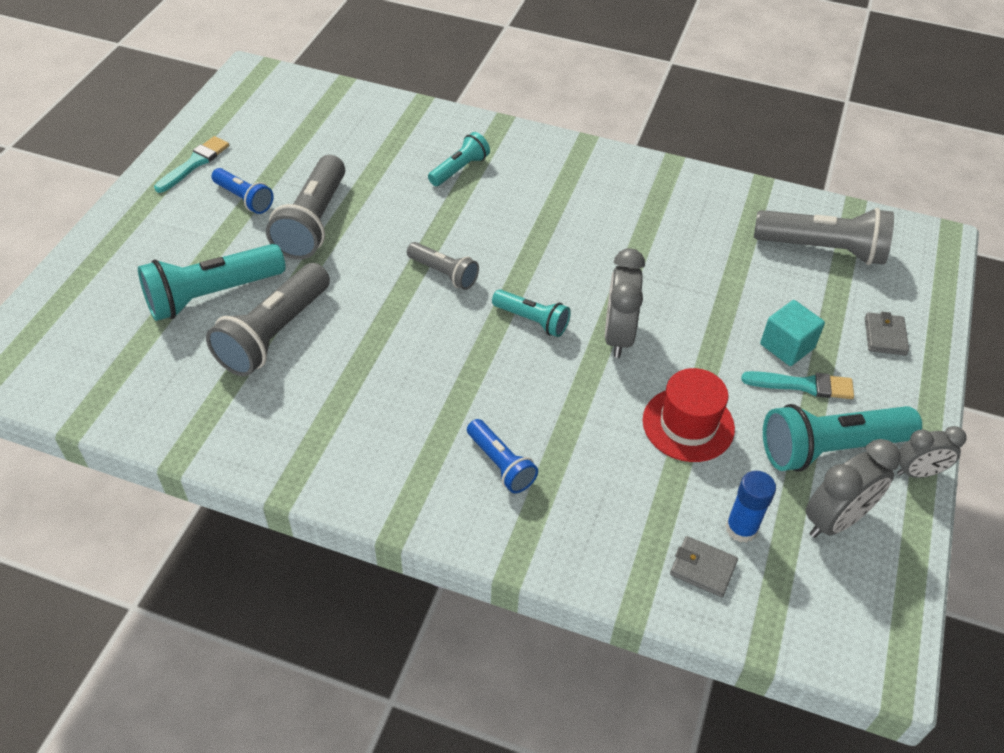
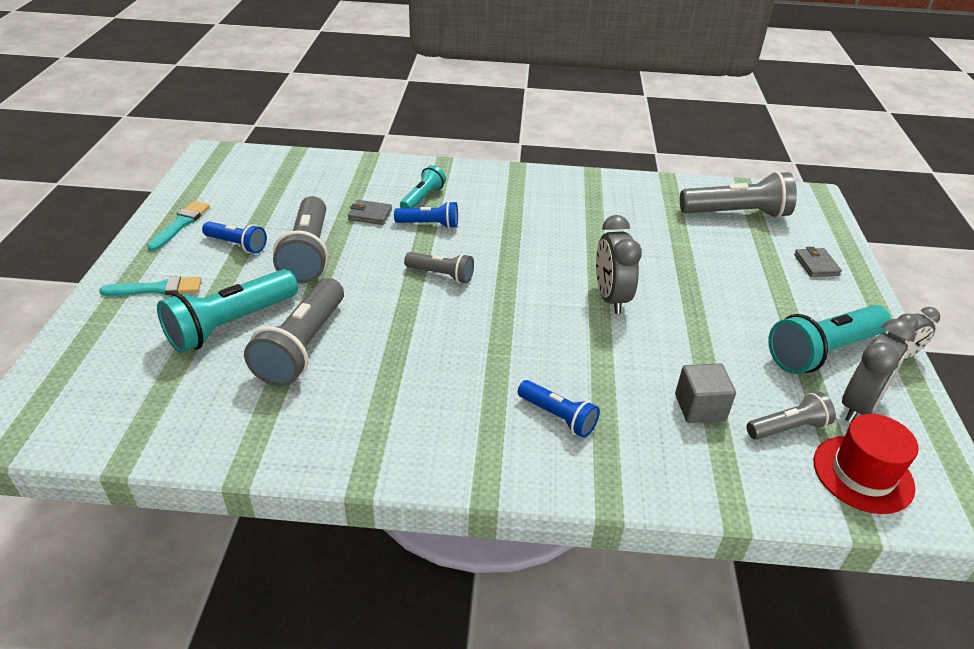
camera: 15 degrees left, 10 degrees down
turquoise flashlight [492,289,571,337] -> none
red hat [643,368,735,462] -> red hat moved to [814,414,919,514]
grey wallet [670,536,738,597] -> grey wallet moved to [348,200,392,225]
blue glue stick [725,471,776,543] -> grey flashlight [747,392,836,440]
turquoise brush [741,371,854,399] -> turquoise brush moved to [99,276,202,296]
turquoise cube [760,300,825,366] -> none
none -> blue flashlight [394,201,458,229]
none -> grey cube [675,363,736,423]

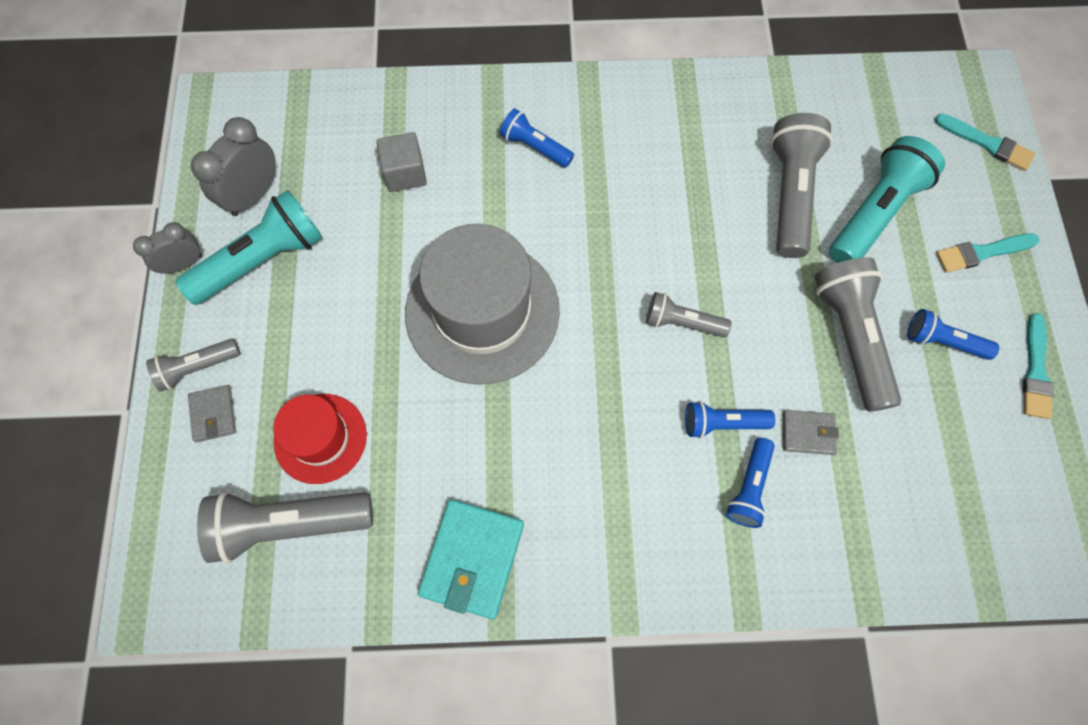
camera: 175 degrees right, 30 degrees up
turquoise flashlight [400,165,446,208] -> blue flashlight [726,438,775,528]
grey clock [596,215,642,314] -> grey hat [405,224,560,385]
grey flashlight [747,392,836,440] -> grey flashlight moved to [146,339,240,392]
red hat [814,414,919,514] -> red hat moved to [273,394,367,484]
none -> turquoise wallet [418,499,524,619]
none -> turquoise brush [935,113,1035,171]

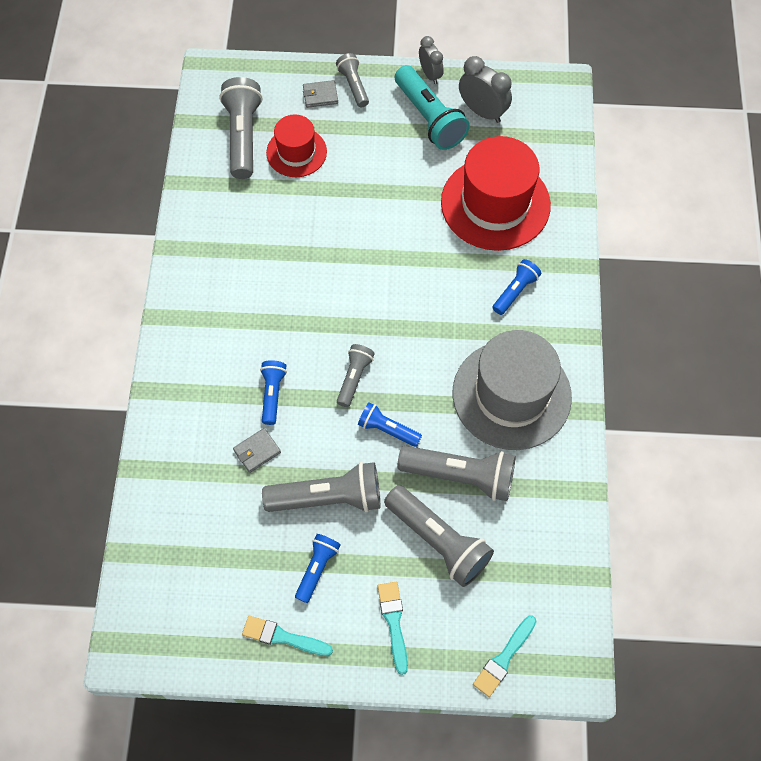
camera: 95 degrees right, 5 degrees down
grey cube [377,132,427,192] -> red hat [441,136,551,251]
grey hat [405,224,560,385] -> grey hat moved to [453,330,572,450]
turquoise wallet [418,499,524,619] -> none
blue flashlight [726,438,775,528] -> blue flashlight moved to [358,402,422,447]
grey wallet [783,410,839,455] -> grey wallet turned 45 degrees clockwise [233,428,281,473]
turquoise flashlight [829,136,945,263] -> grey flashlight [384,485,494,587]

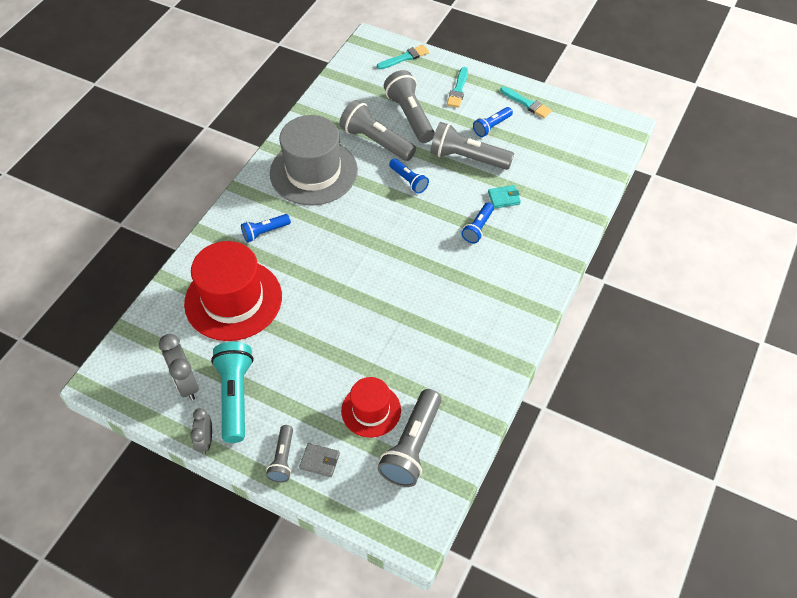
camera: 155 degrees left, 10 degrees down
grey wallet [233,428,281,473] -> turquoise wallet [488,185,521,209]
grey flashlight [337,344,375,407] -> none

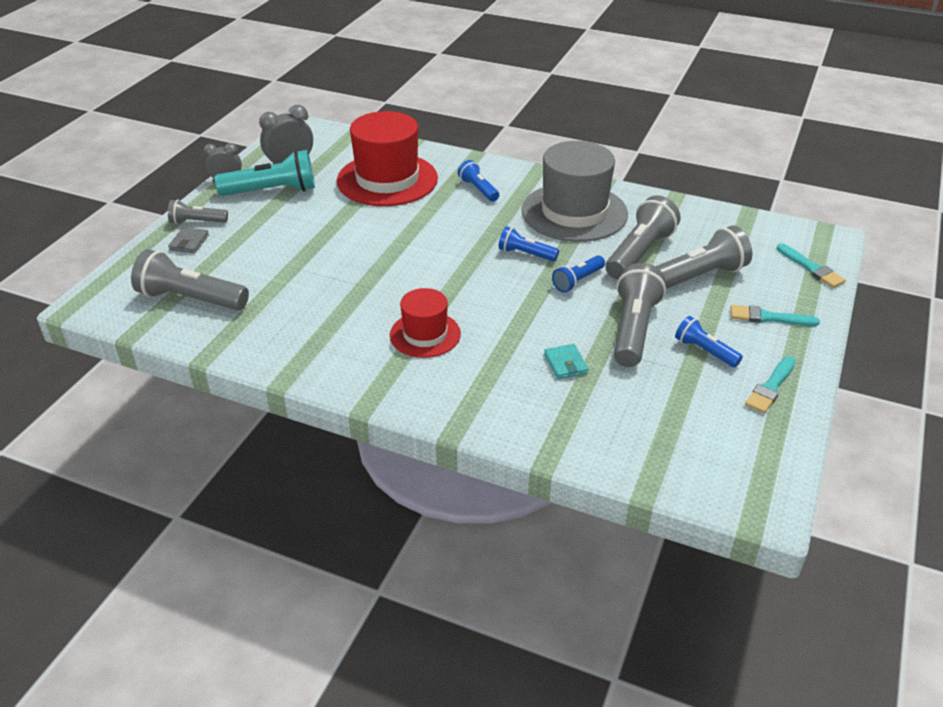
camera: 85 degrees right, 15 degrees down
red hat [341,377,401,438] -> red hat moved to [390,288,461,358]
blue flashlight [461,203,494,243] -> blue flashlight moved to [498,226,559,261]

